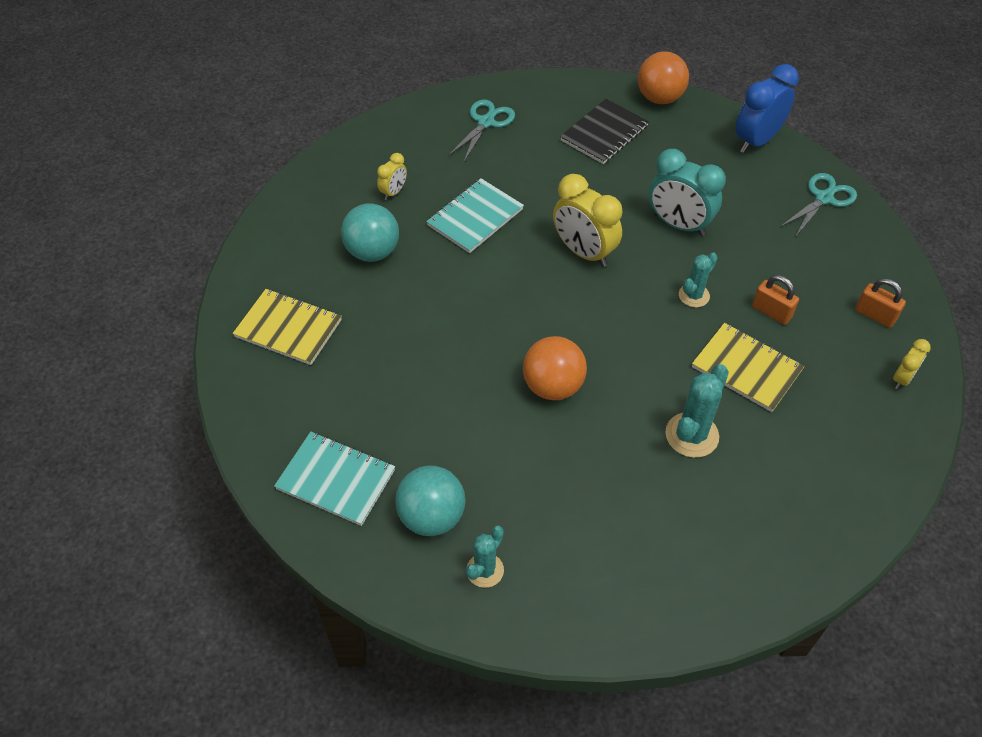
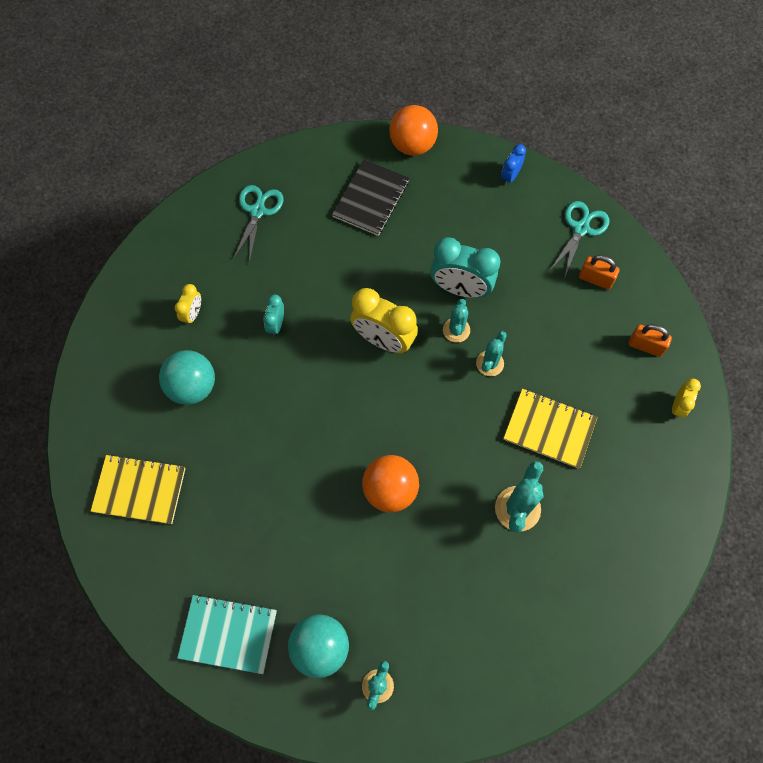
camera: 15 degrees left, 15 degrees up
turquoise notebook [426,178,524,253] -> turquoise clock [263,295,284,336]
blue clock [735,64,799,153] -> blue clock [501,144,526,185], size x0.51
orange padlock [752,275,799,325] -> orange padlock moved to [579,255,620,290]
none -> turquoise cactus [443,299,470,343]

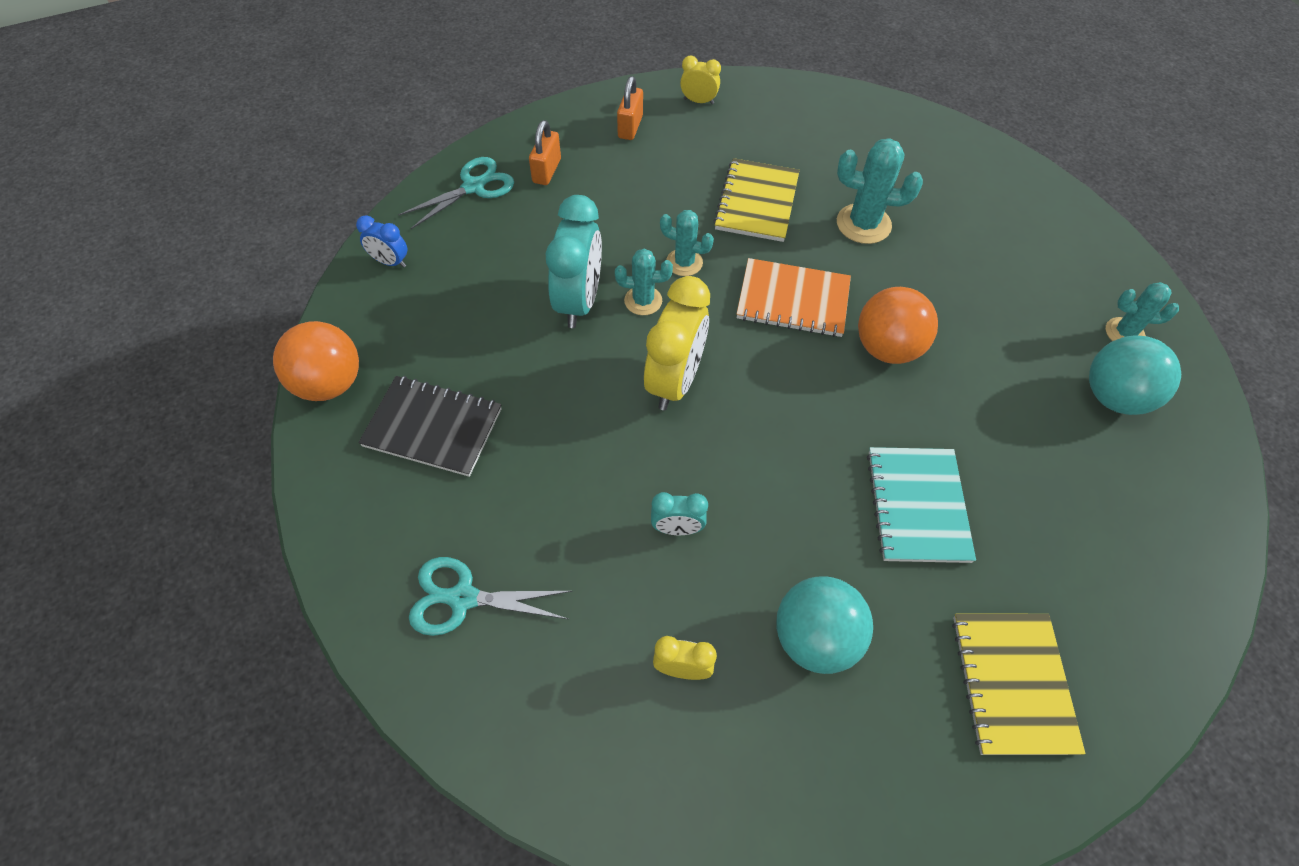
camera: 100 degrees left, 10 degrees down
turquoise notebook [177,594,277,674] -> turquoise notebook moved to [867,447,976,563]
turquoise scissors [550,201,609,279] -> turquoise scissors turned 120 degrees clockwise [398,157,514,229]
none -> orange notebook [736,258,851,337]

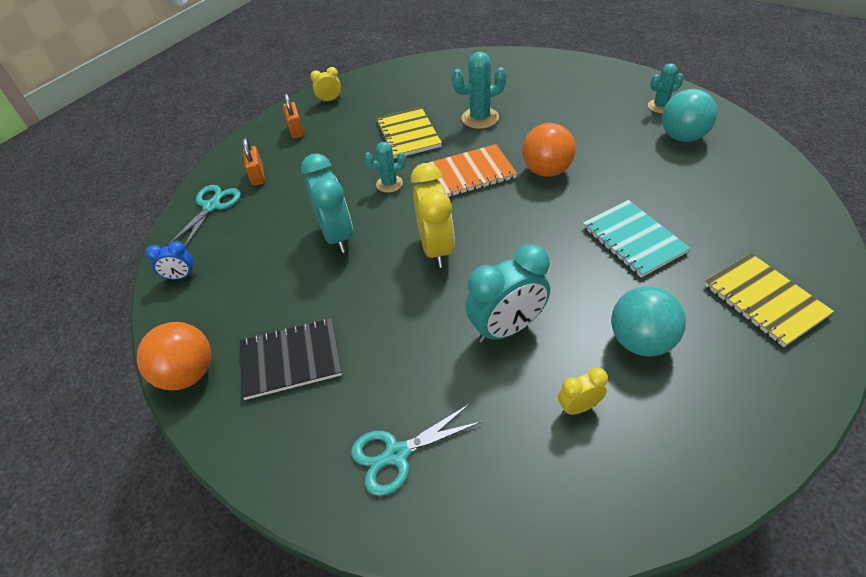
camera: 25 degrees left, 10 degrees down
turquoise cactus [615,249,673,315] -> none
turquoise clock [651,492,708,535] -> turquoise clock [465,244,550,343], size x1.96

